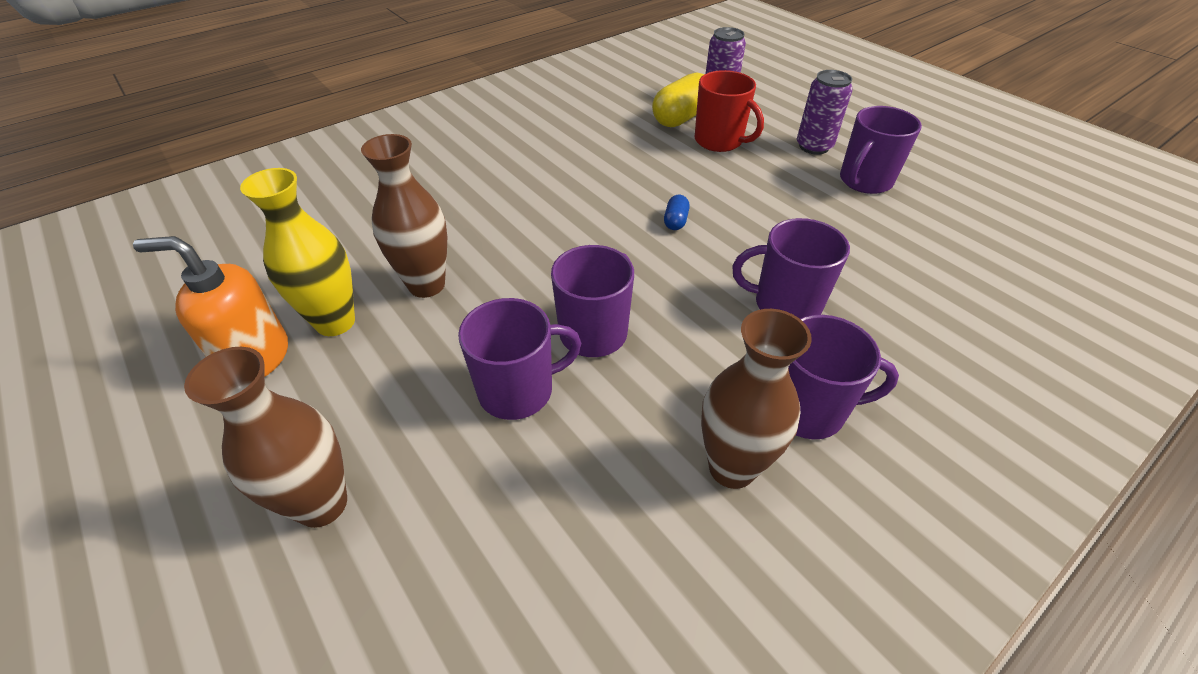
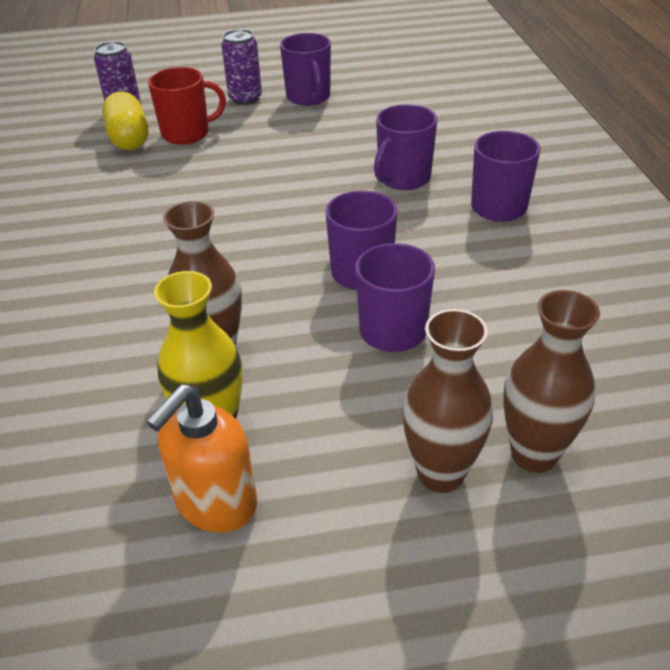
camera: 60 degrees left, 5 degrees down
blue capsule [664,195,690,230] -> none
brown vase [701,309,812,489] -> brown vase moved to [503,290,600,473]

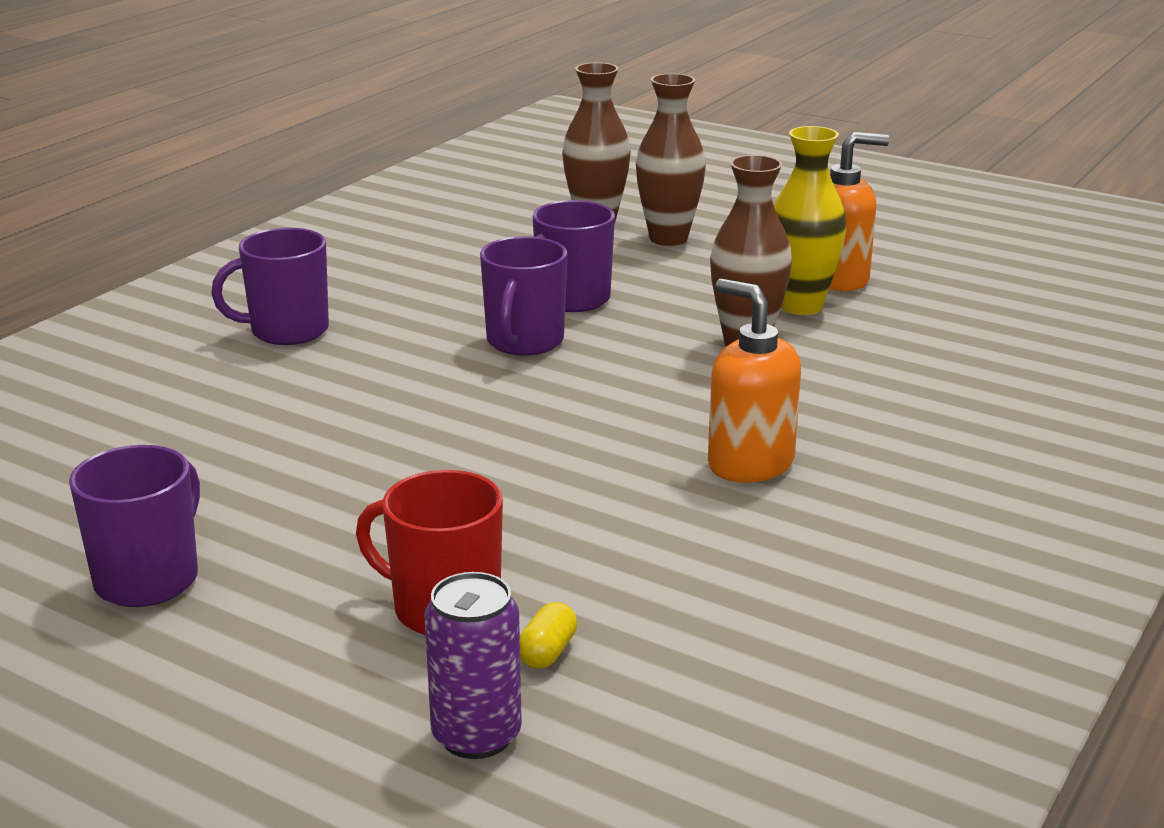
camera: 140 degrees left, 15 degrees down
yellow capsule [102,92,149,150] -> yellow capsule [520,602,577,669], size x0.47
purple can [221,29,262,105] -> none
purple mug [374,104,437,190] -> none
none -> orange soap dispenser [708,279,801,483]

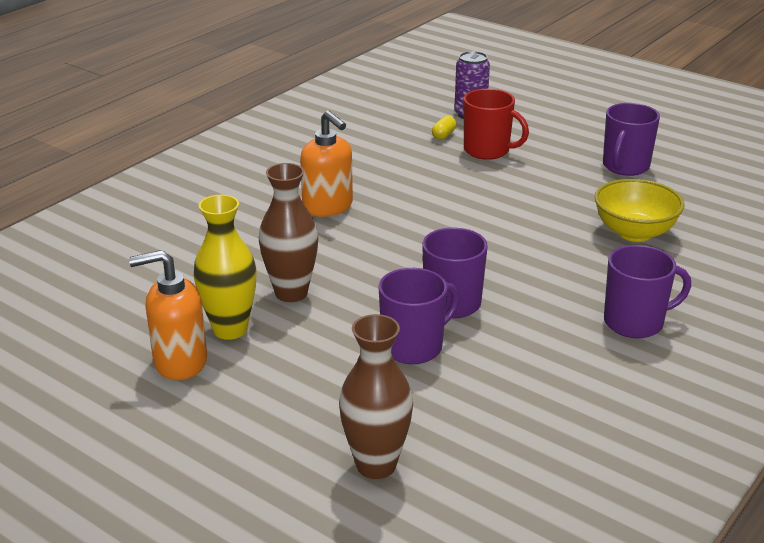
camera: 175 degrees left, 5 degrees up
brown vase [636,73,706,246] -> none
none -> yellow bowl [595,179,685,242]

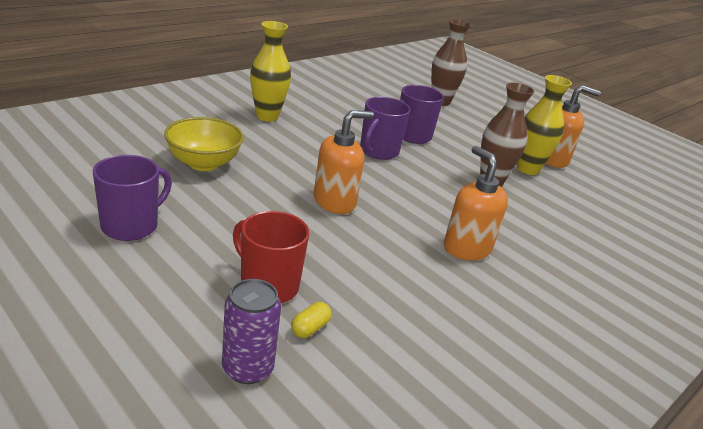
camera: 175 degrees left, 0 degrees up
purple mug [604,245,691,338] -> yellow vase [250,21,291,122]
none -> orange soap dispenser [314,110,374,214]

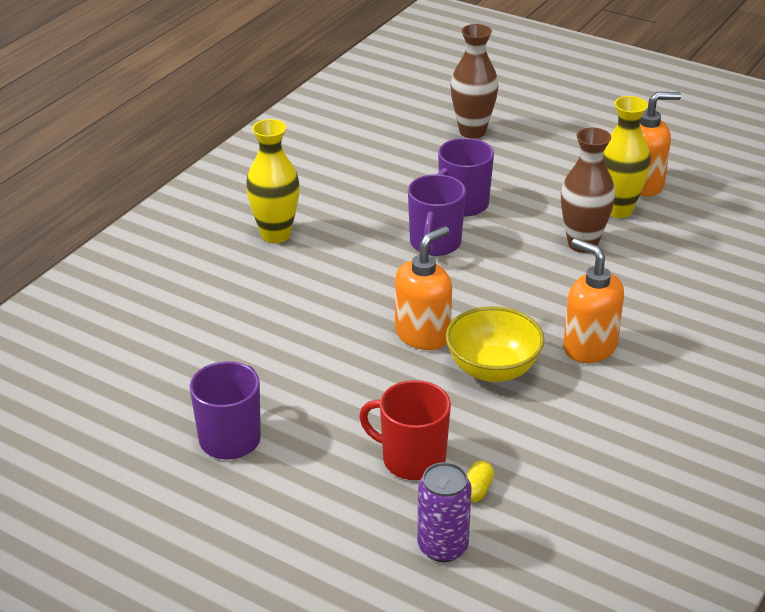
camera: 10 degrees left, 5 degrees up
yellow bowl [164,117,244,171] -> yellow bowl moved to [446,306,545,382]

